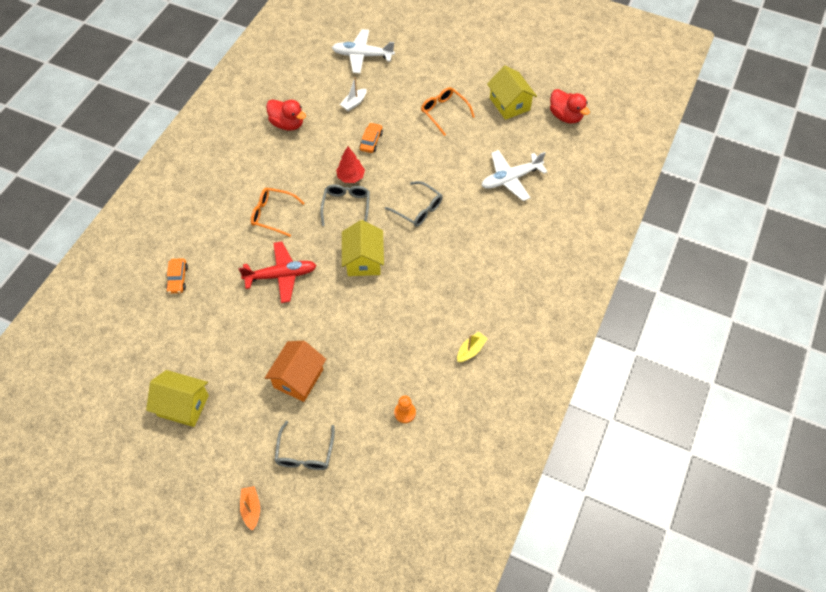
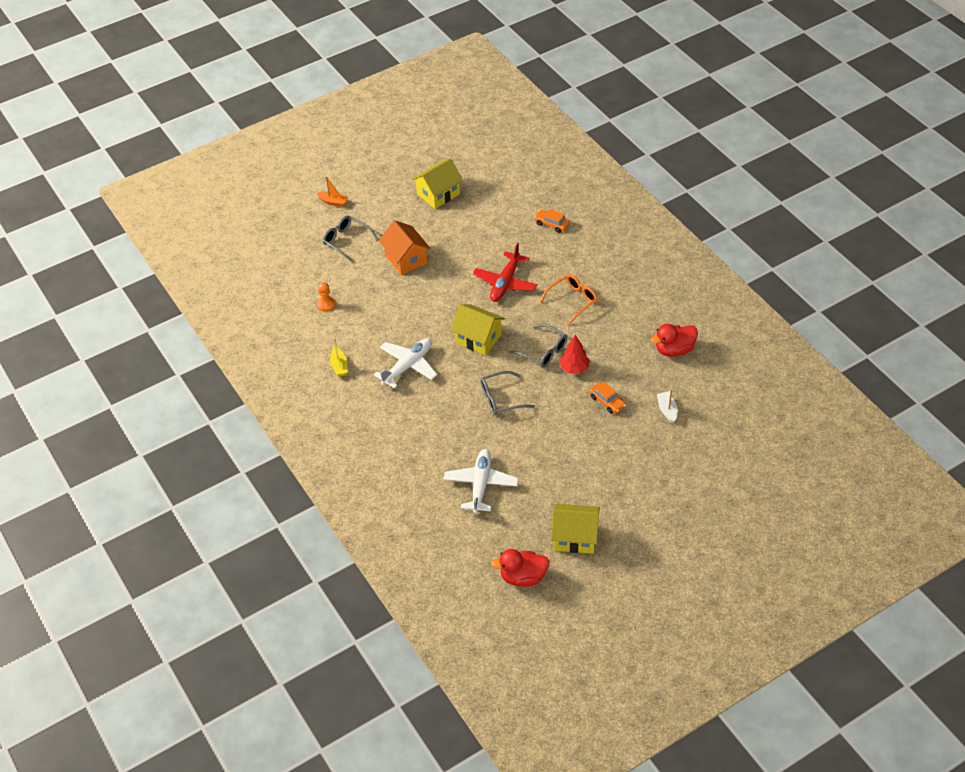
camera: 125 degrees right, 10 degrees down
white plane [332,29,395,73] -> white plane moved to [374,338,437,389]
orange glasses [421,87,475,136] -> none

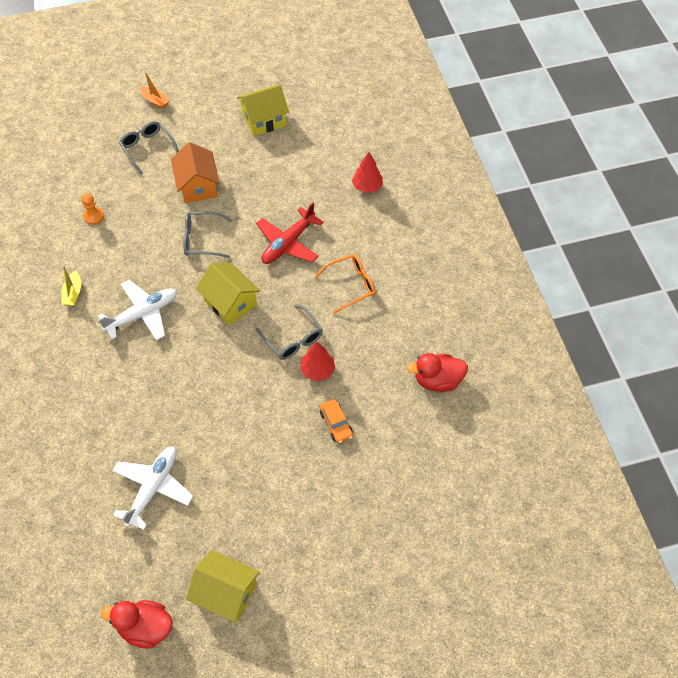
camera: 15 degrees right, 10 degrees up
grey glasses [480,371,535,415] -> grey glasses moved to [183,211,232,258]
orange car [534,209,570,233] -> red tree [352,152,383,193]
white boat [657,389,678,423] -> none

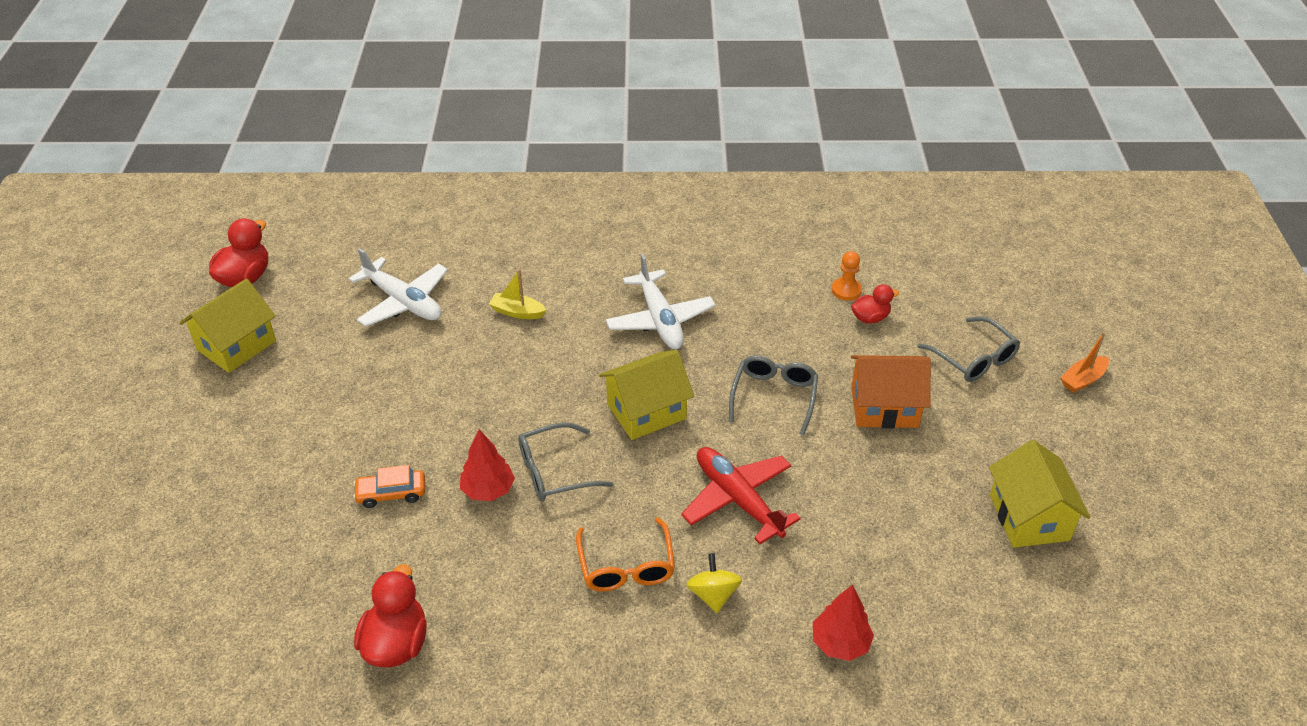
camera: 105 degrees right, 15 degrees down
yellow boat [61,266,81,306] -> yellow boat moved to [489,269,546,319]
grey glasses [119,121,179,175] -> grey glasses turned 75 degrees clockwise [917,317,1020,382]
none -> yellow spinning top [686,553,742,613]
none -> red duck [851,284,899,324]

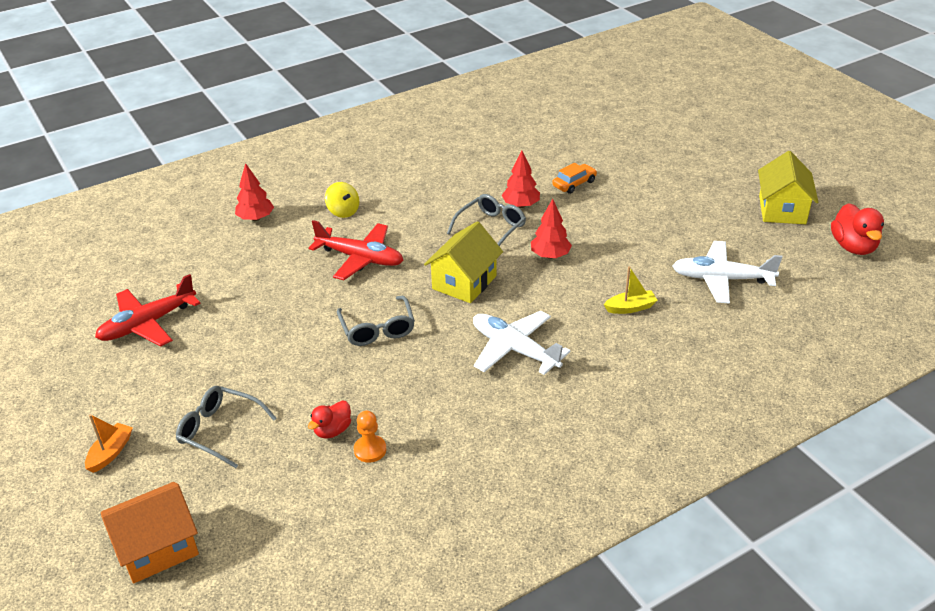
camera: 150 degrees right, 5 degrees down
red duck [354,564,427,667] -> none
orange glasses [576,517,675,592] -> none
orange house [851,355,931,428] -> orange house moved to [101,482,199,583]
yellow house [989,440,1090,548] -> red plane [95,274,201,347]
none -> red tree [531,199,572,259]

